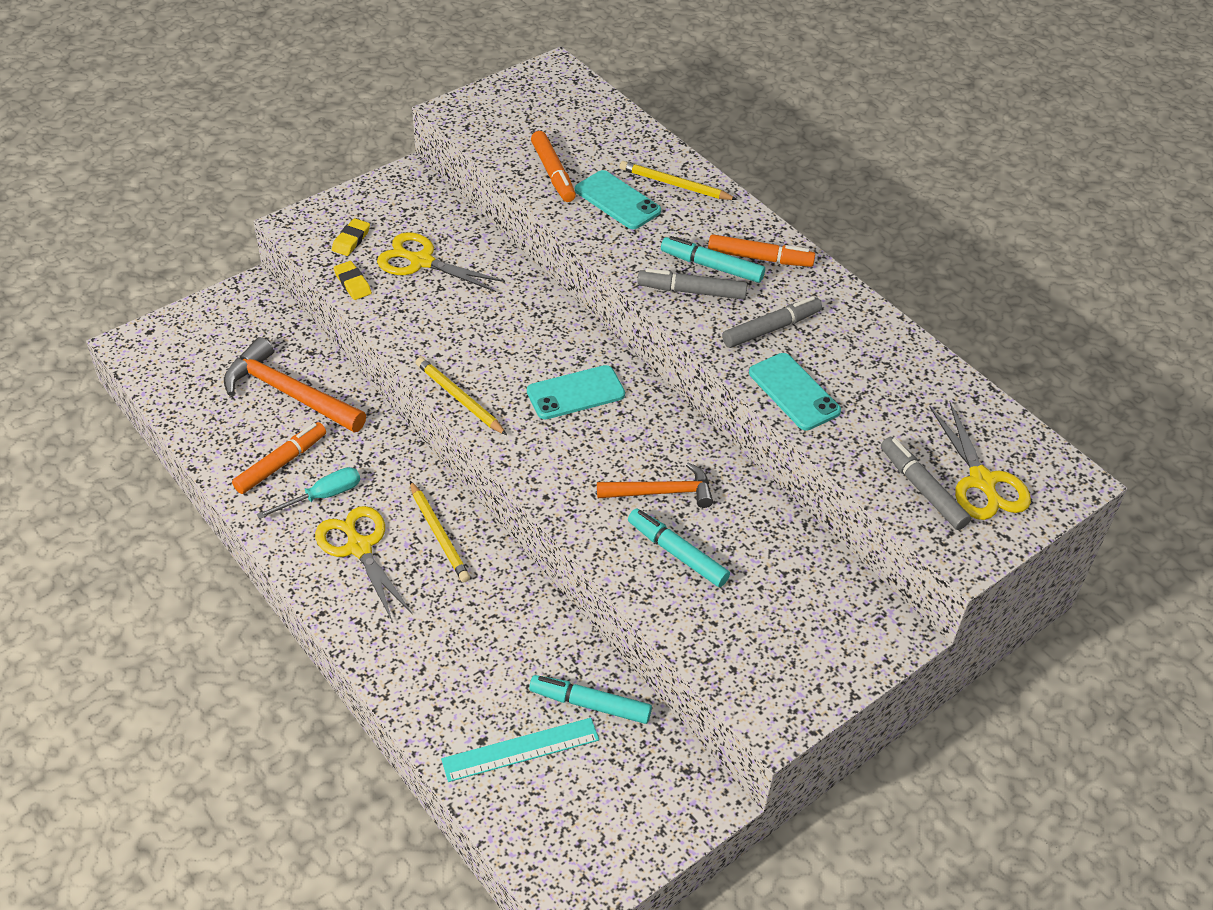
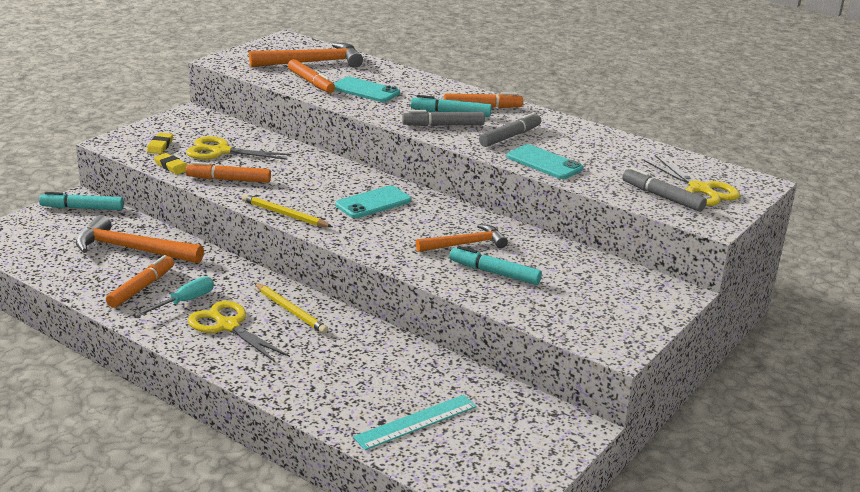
camera: 15 degrees left, 20 degrees down
turquoise marker [529,675,652,724] -> turquoise marker moved to [39,192,124,210]
yellow pencil [620,161,738,200] -> none
none -> orange marker [186,162,271,183]
none -> orange hammer [249,43,363,68]

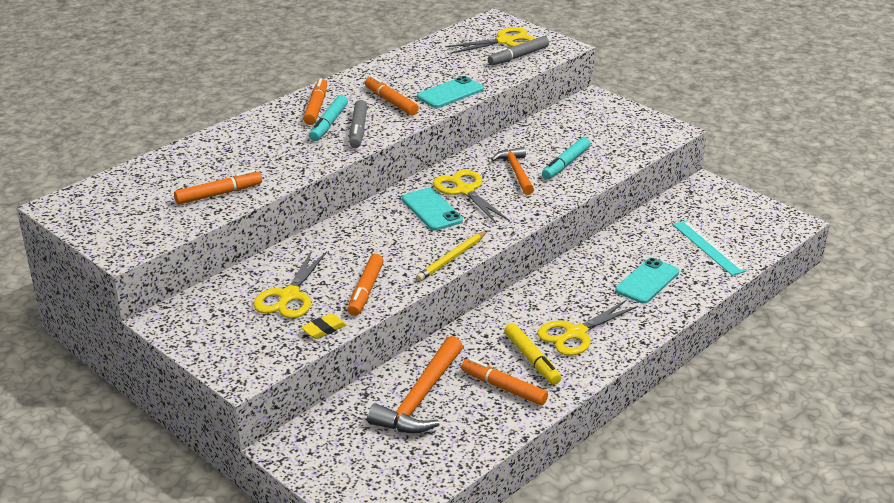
camera: 80 degrees left, 5 degrees up
turquoise marker [39,192,124,210] -> none
turquoise screwdriver [135,277,214,317] -> yellow marker [504,323,561,385]
yellow eraser [147,133,173,154] -> none
orange hammer [249,43,363,68] -> none
yellow pencil [254,283,328,334] -> none
turquoise phone [334,77,400,102] -> turquoise phone moved to [615,258,679,304]
grey marker [479,112,541,147] -> orange marker [365,76,419,116]
none -> yellow scissors [433,170,510,223]

